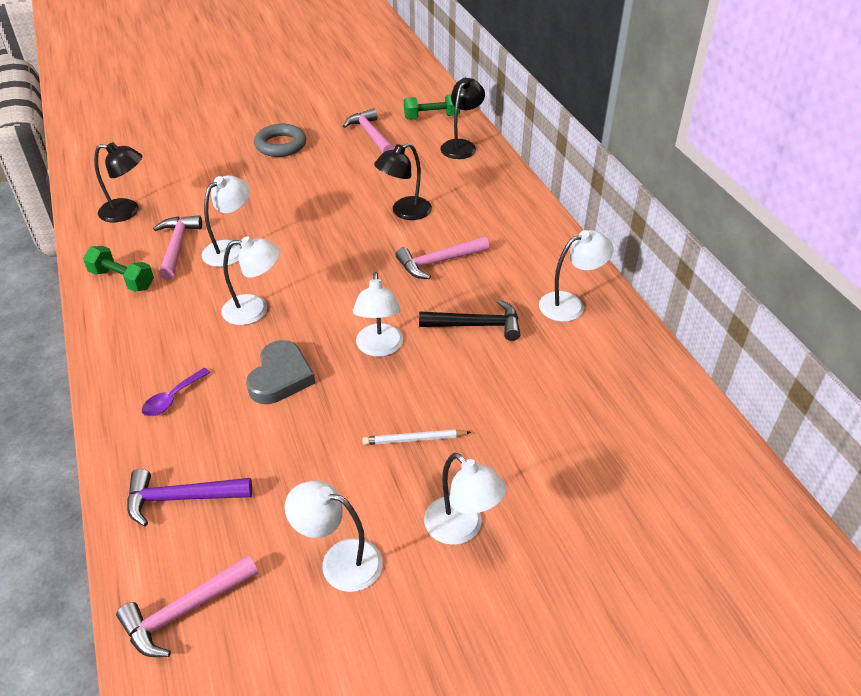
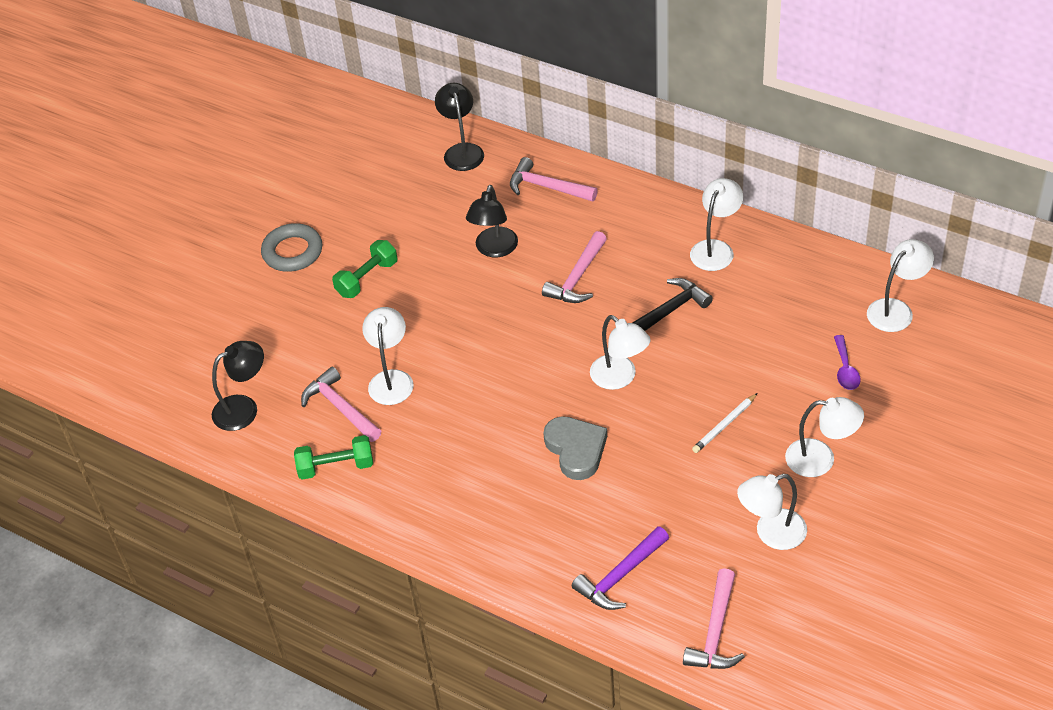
camera: 35 degrees left, 5 degrees up
purple spoon [142,368,211,416] -> purple spoon moved to [834,335,861,390]
white lamp [221,236,280,325] -> white lamp moved to [867,239,934,332]
pink hammer [343,109,394,153] -> pink hammer moved to [510,157,598,202]
green dumbbell [404,94,460,119] -> green dumbbell moved to [332,240,398,298]

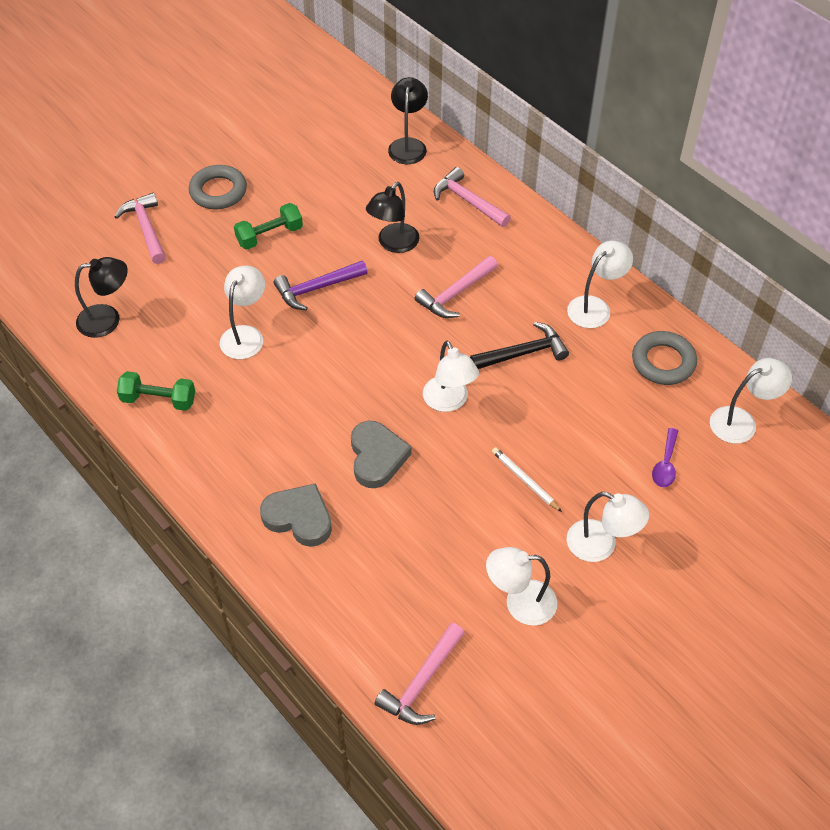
camera: 15 degrees right, 5 degrees up
pink hammer [301,367,381,442] -> pink hammer moved to [114,193,166,264]
purple hammer [572,526,669,610] -> purple hammer moved to [274,260,368,311]
white pencil [692,393,758,453] -> white pencil turned 75 degrees clockwise [492,447,562,512]
none -> grey heart [260,483,332,547]
none -> grey ring [632,331,697,385]

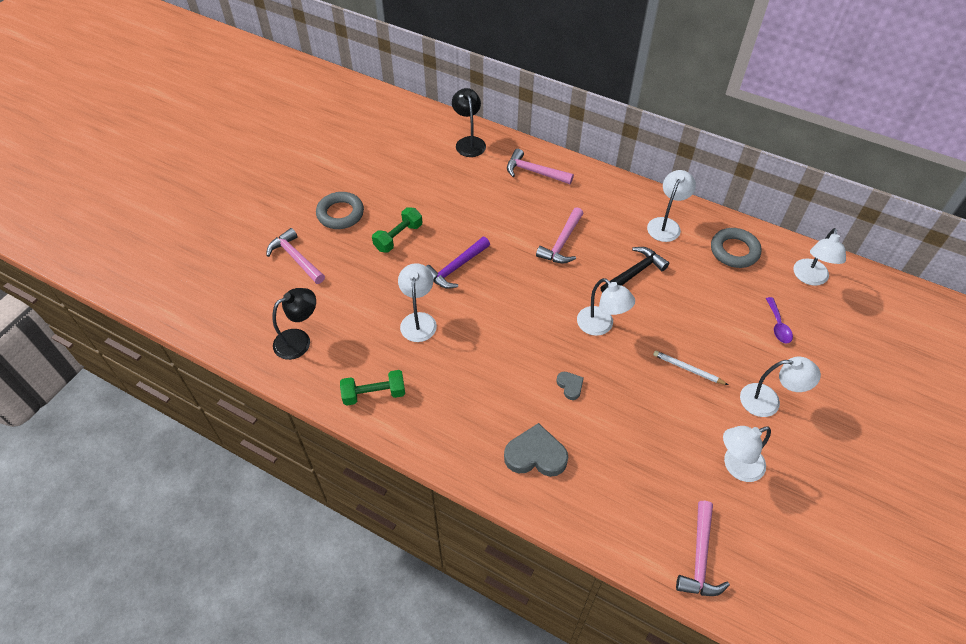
camera: 20 degrees left, 0 degrees up
grey heart [351,421,412,488] -> grey heart [556,372,584,400], size x0.52
black lamp [366,182,419,253] -> none
white lamp [710,358,792,444] -> white lamp turned 150 degrees clockwise [793,228,846,286]

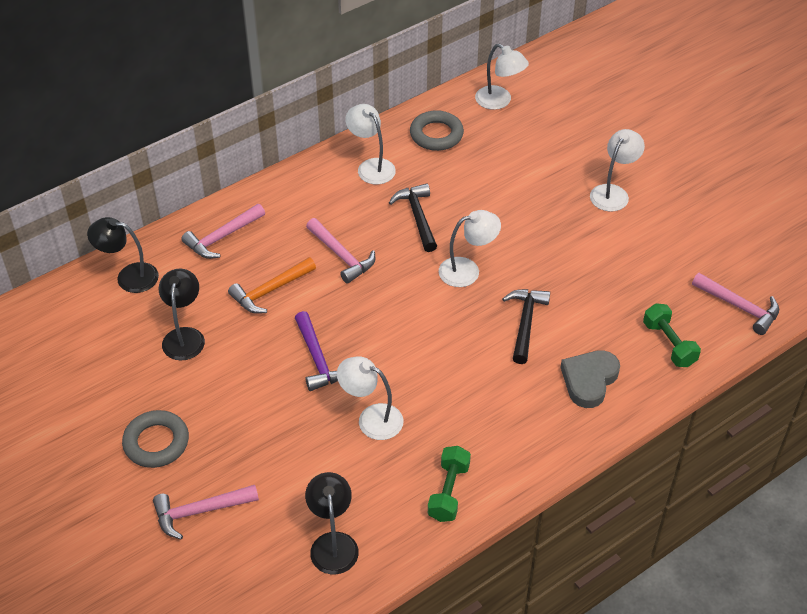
camera: 65 degrees left, 5 degrees down
green dumbbell [372,207,422,253] -> green dumbbell moved to [643,303,701,367]
grey heart [556,372,584,400] -> black hammer [502,289,550,364]
white pencil [653,351,728,385] -> none
white lamp [723,426,771,482] -> none
purple spoon [766,297,793,344] -> none
none -> black lamp [159,269,205,360]
none -> orange hammer [228,257,316,314]

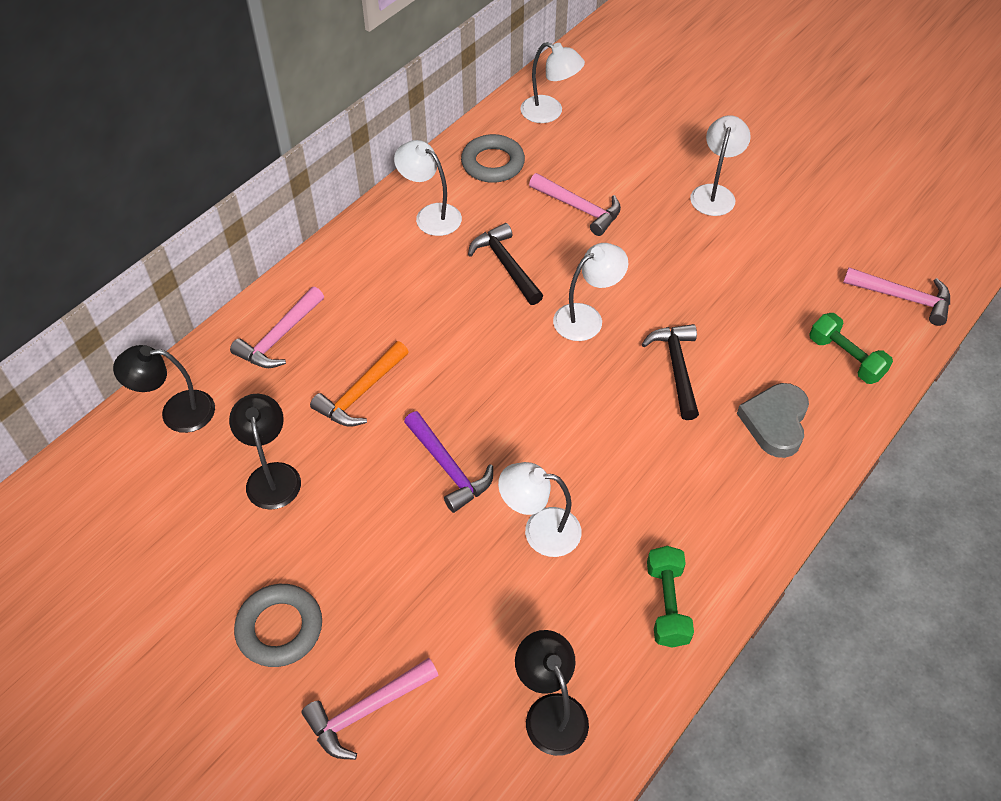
camera: 15 degrees left, 5 degrees up
pink hammer [306,218,375,284] -> pink hammer moved to [529,173,621,236]

